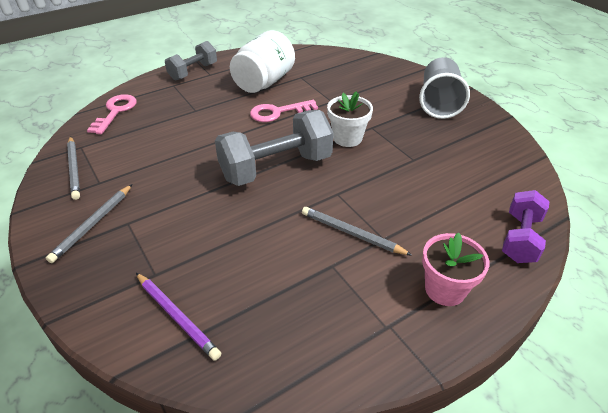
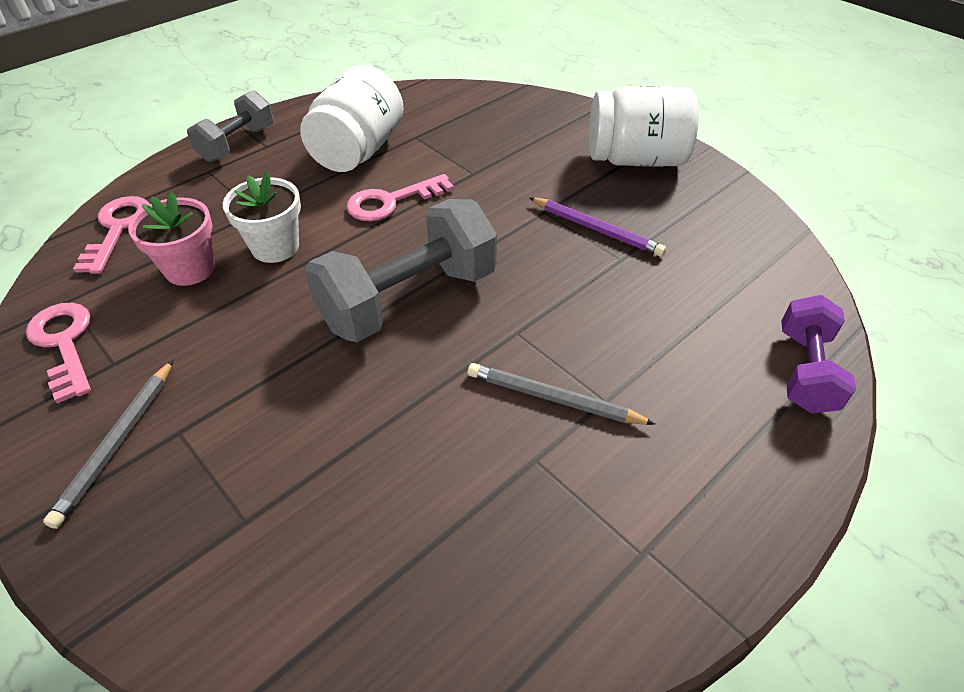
camera: 10 degrees left, 5 degrees up
grey pencil [67,136,80,200] -> pink key [26,303,91,404]
purple pencil [136,273,221,361] -> purple pencil moved to [529,197,666,257]
white flower pot [327,91,373,147] -> white flower pot moved to [223,172,301,263]
grey cup [419,57,470,119] -> white jar [589,86,699,167]
pink flower pot [422,233,489,306] -> pink flower pot moved to [128,192,215,286]

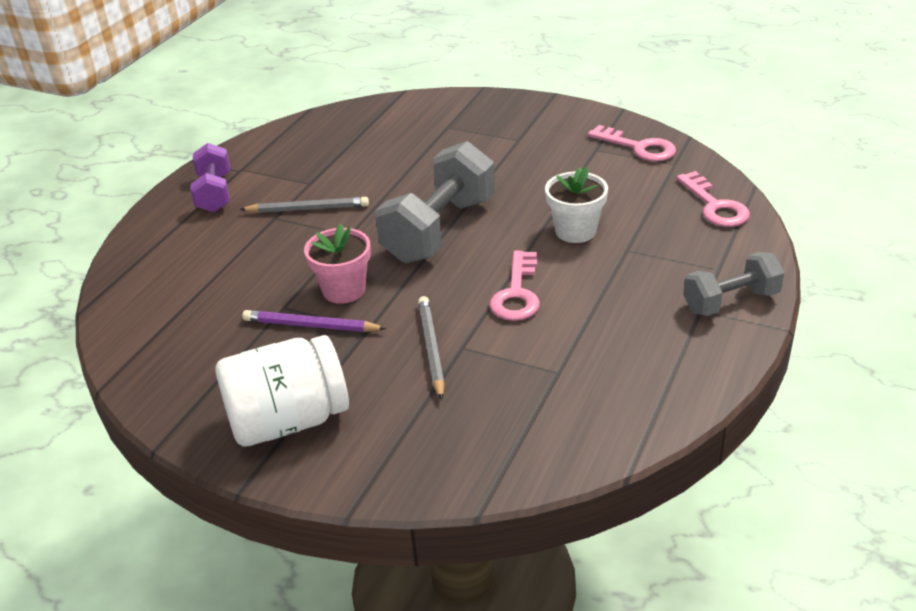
camera: 160 degrees right, 10 degrees down
grey pencil [43,360,173,529] -> grey pencil moved to [418,296,445,400]
pink flower pot [128,192,215,286] -> pink flower pot moved to [304,224,371,304]
grey dumbbell [187,90,274,162] -> grey dumbbell turned 60 degrees clockwise [683,252,785,316]
white jar [300,65,403,172] -> none
pink key [346,174,454,221] -> pink key turned 150 degrees clockwise [490,251,540,321]
purple dumbbell [782,295,856,414] -> purple dumbbell moved to [190,143,230,212]

